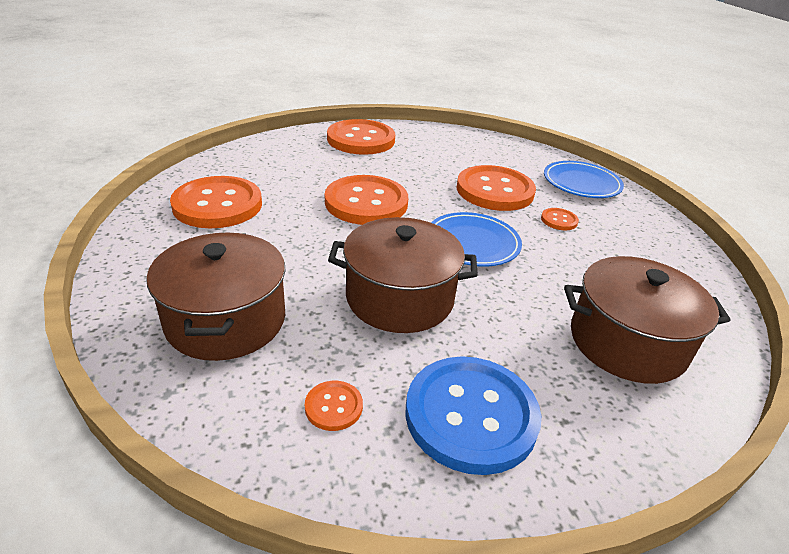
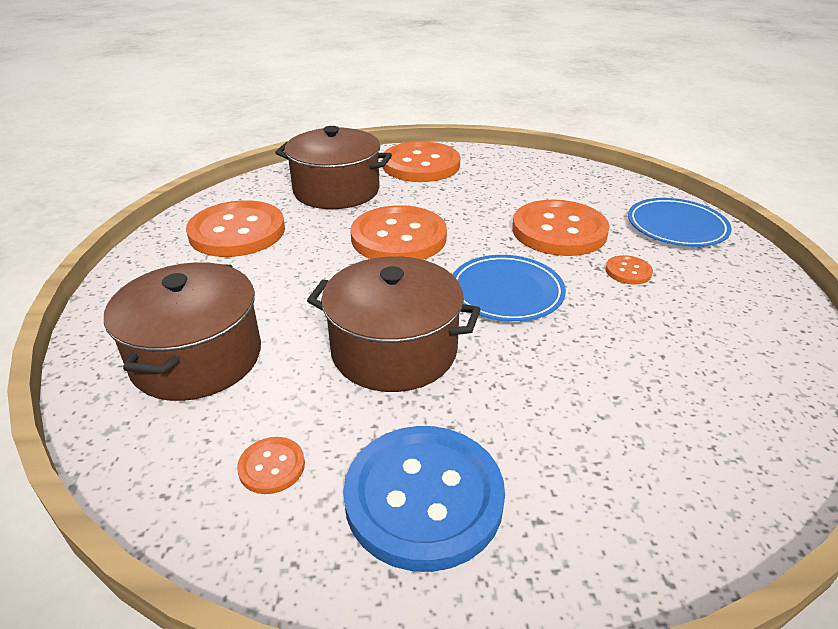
camera: 15 degrees right, 0 degrees up
brown pot [564,256,730,384] -> brown pot moved to [275,126,392,209]

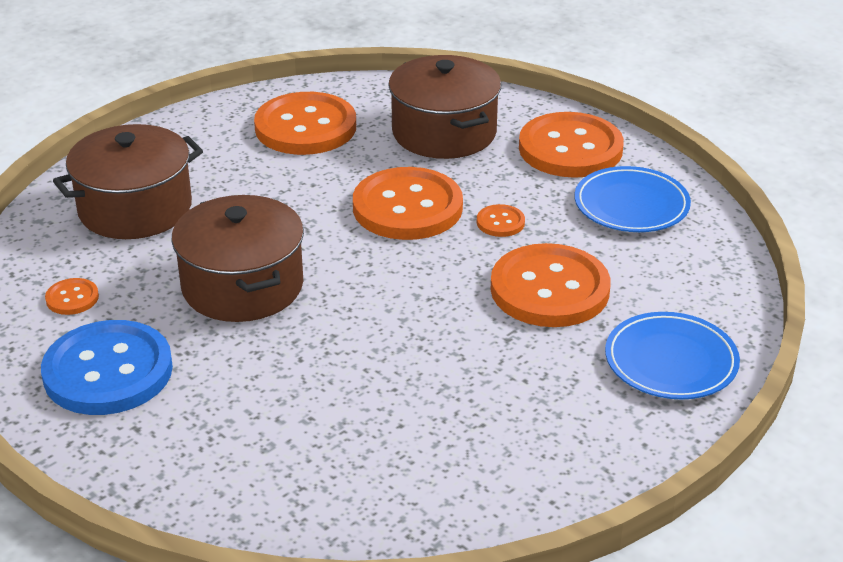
camera: 50 degrees right, 0 degrees up
blue plate [453,255,566,322] -> blue plate moved to [574,166,691,232]
orange button [605,255,653,285] -> orange button moved to [477,204,525,237]

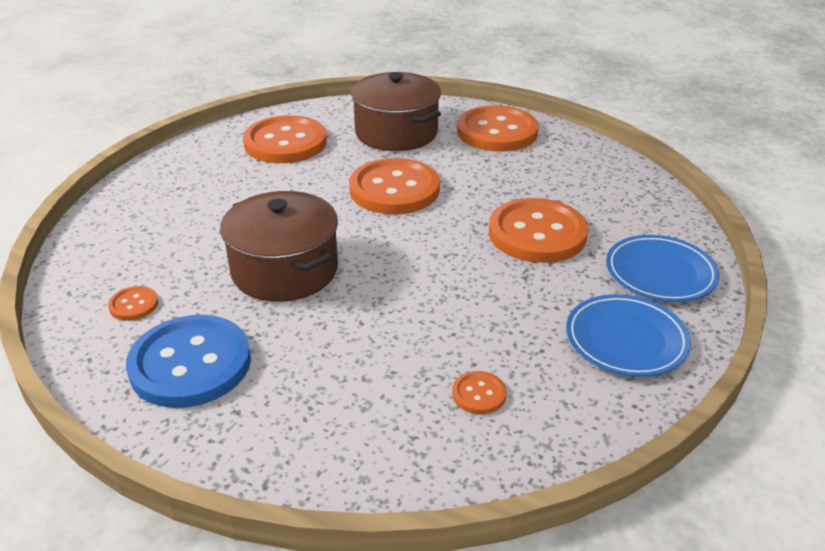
camera: 15 degrees left, 0 degrees up
brown pot [53,124,203,239] -> none
orange button [477,204,525,237] -> orange button moved to [452,371,507,414]
blue plate [574,166,691,232] -> blue plate moved to [566,294,691,376]

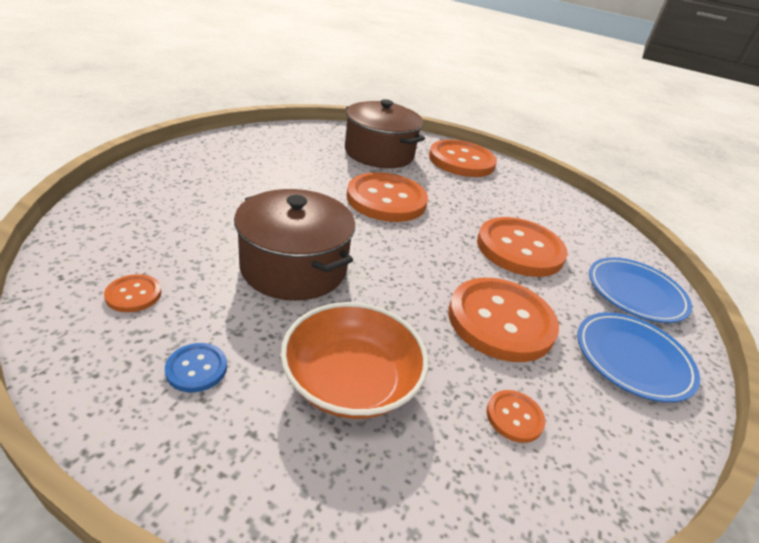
camera: 10 degrees left, 0 degrees up
blue button [126,315,251,408] -> blue button [165,343,227,392], size x0.43
orange button [243,115,327,163] -> orange button moved to [448,278,559,362]
none -> orange bowl [280,302,428,419]

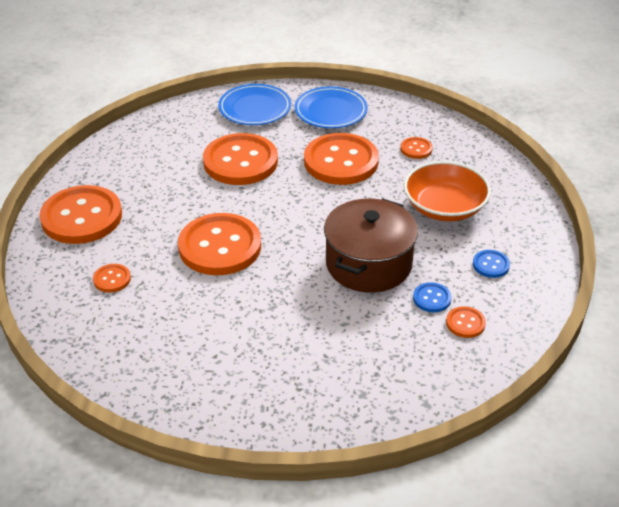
camera: 105 degrees left, 5 degrees up
brown pot [345,99,425,168] -> orange button [93,264,131,293]
none -> blue button [413,282,451,312]

